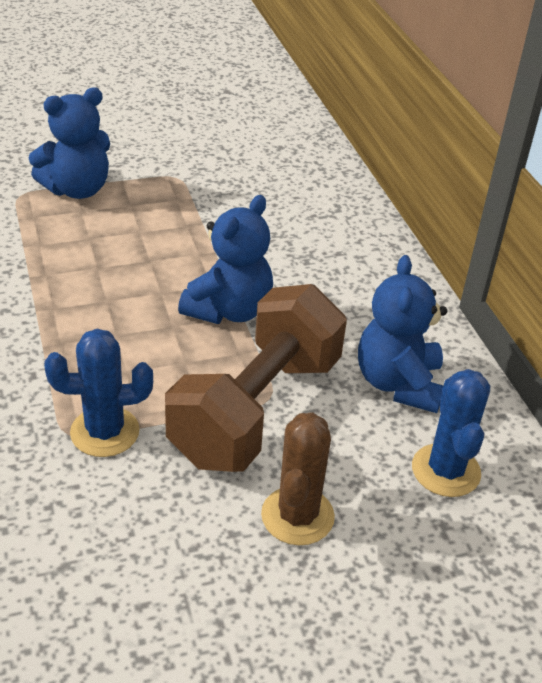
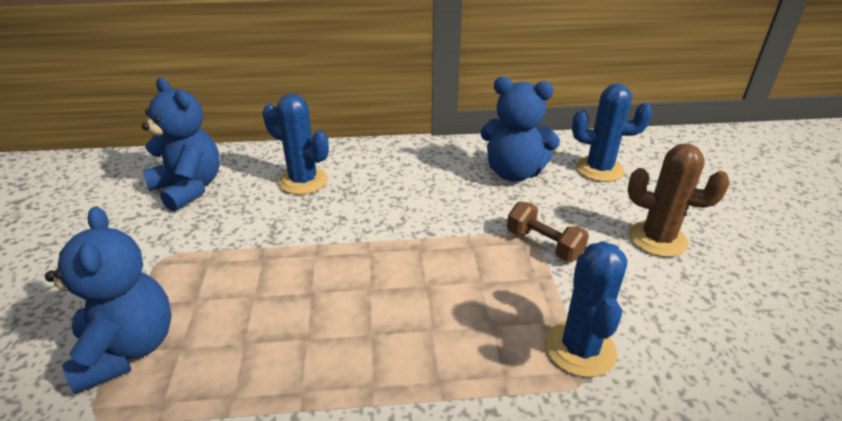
camera: 75 degrees left, 5 degrees down
brown dumbbell [165,284,347,472] -> brown dumbbell [507,202,589,262], size x0.42
blue teddy bear [178,195,273,324] -> blue teddy bear moved to [142,78,220,211]
none -> blue cactus [262,94,329,195]

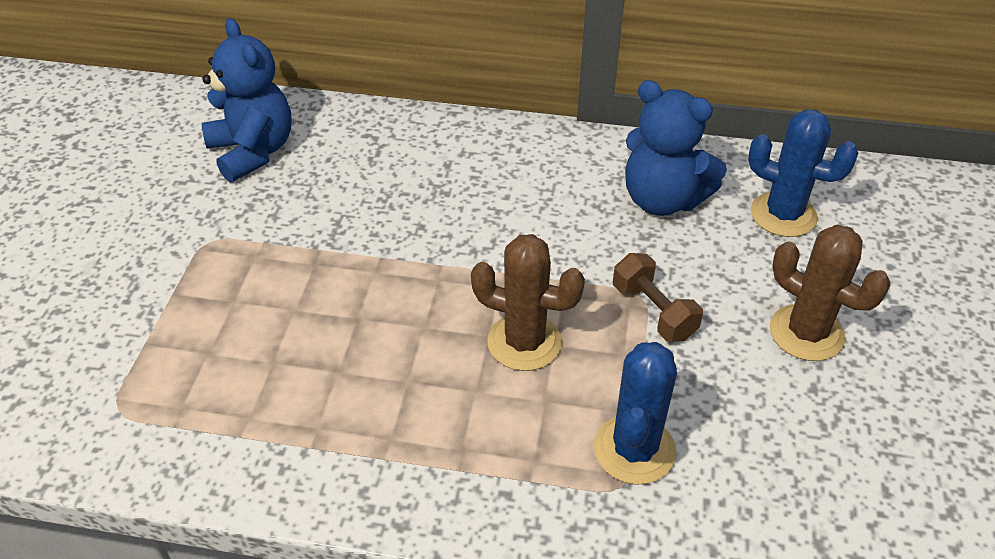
camera: 15 degrees right, 10 degrees up
blue teddy bear [45,206,172,394] -> none
blue cactus [262,94,329,195] -> none
none -> brown cactus [471,234,585,371]

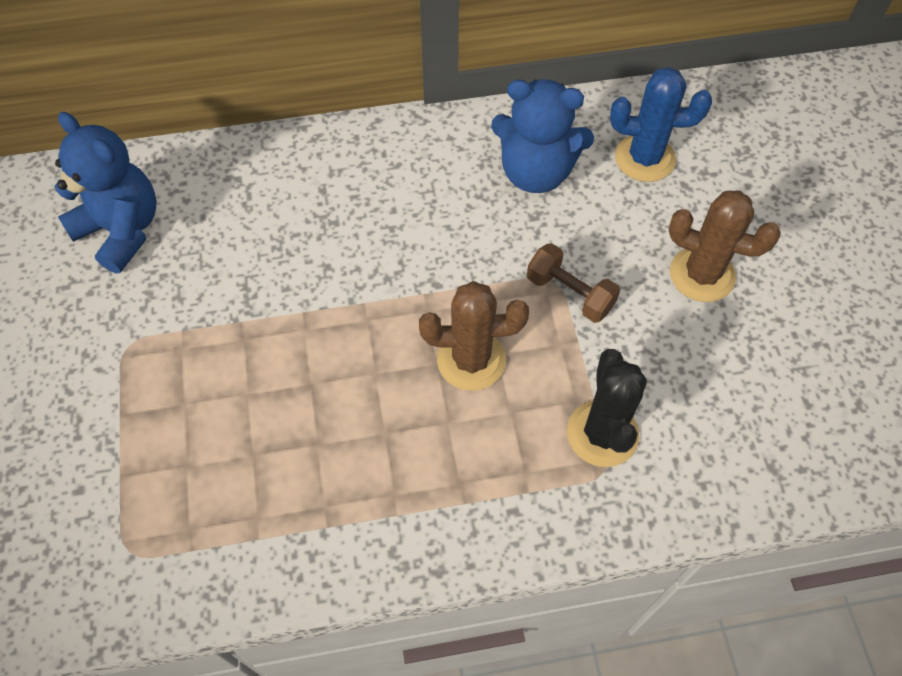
camera: 20 degrees left, 15 degrees up
blue cactus [594,342,677,485] -> black cactus [567,349,647,467]

